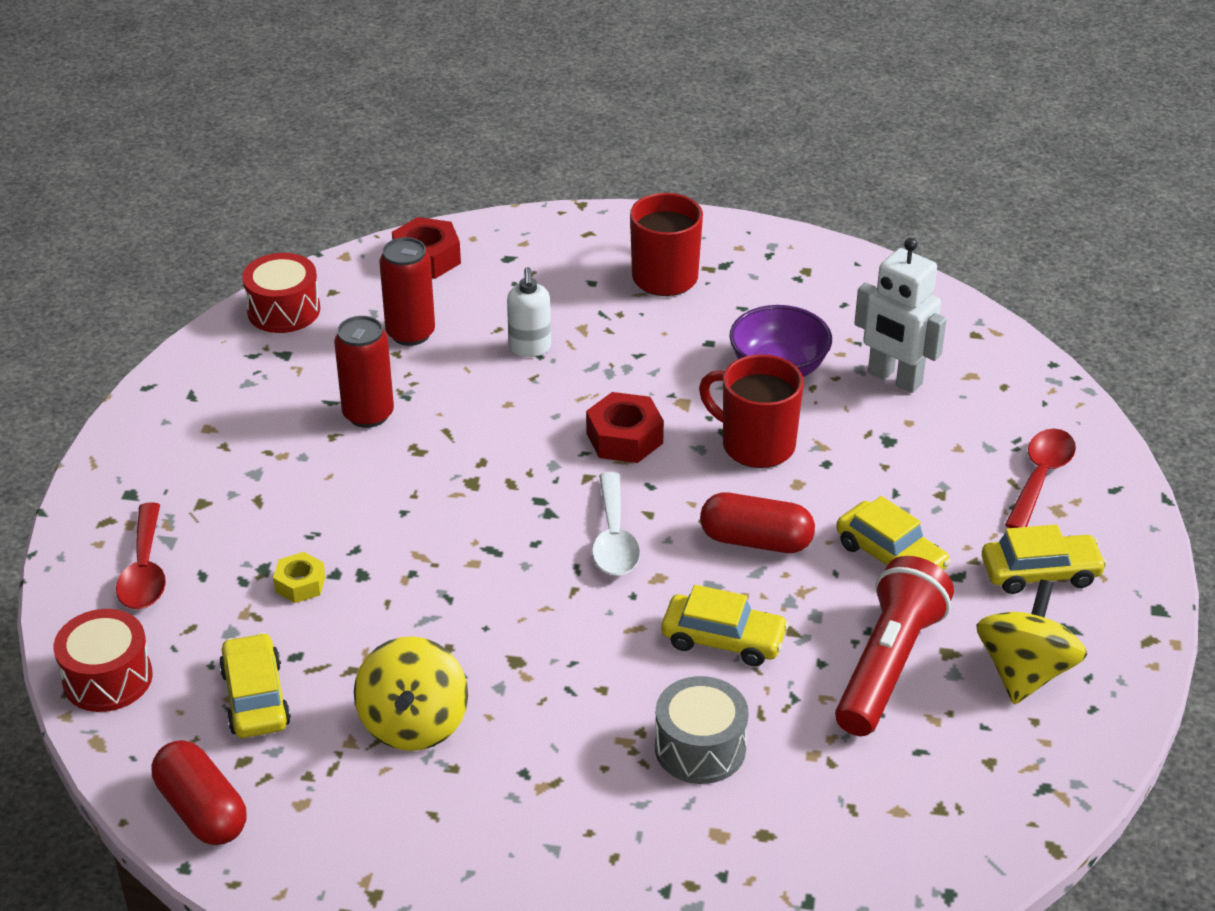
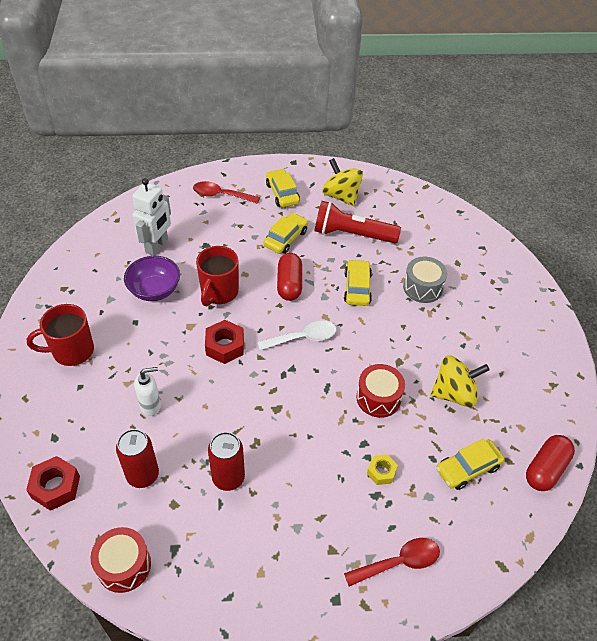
camera: 105 degrees left, 10 degrees up
red drum [54,609,153,712] -> red drum moved to [356,364,405,418]
yellow spinning top [976,579,1087,704] -> yellow spinning top turned 45 degrees clockwise [322,158,363,206]

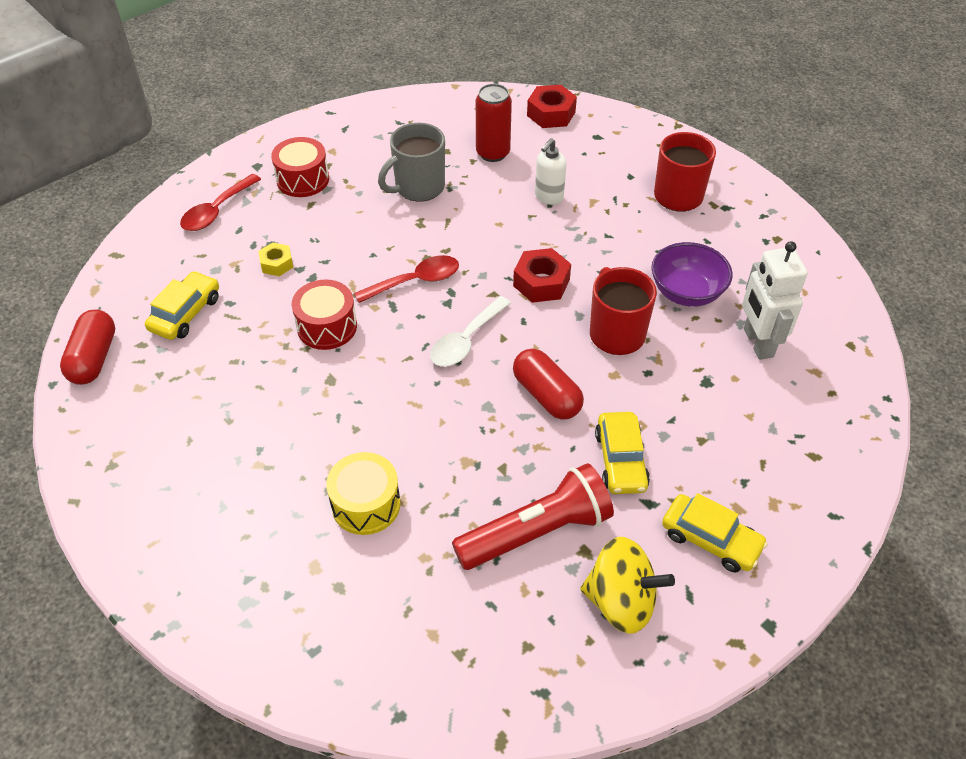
camera: 145 degrees right, 0 degrees up
red drum [91,527,151,593] -> red drum moved to [271,137,329,197]
red spoon [193,181,260,204] -> red spoon moved to [354,255,459,303]
red can [208,432,245,491] -> grey mug [378,123,445,202]
yellow car [344,259,372,306] -> none
grey drum [403,257,447,303] -> yellow drum [326,452,400,535]
yellow spinning top [431,355,490,407] -> none

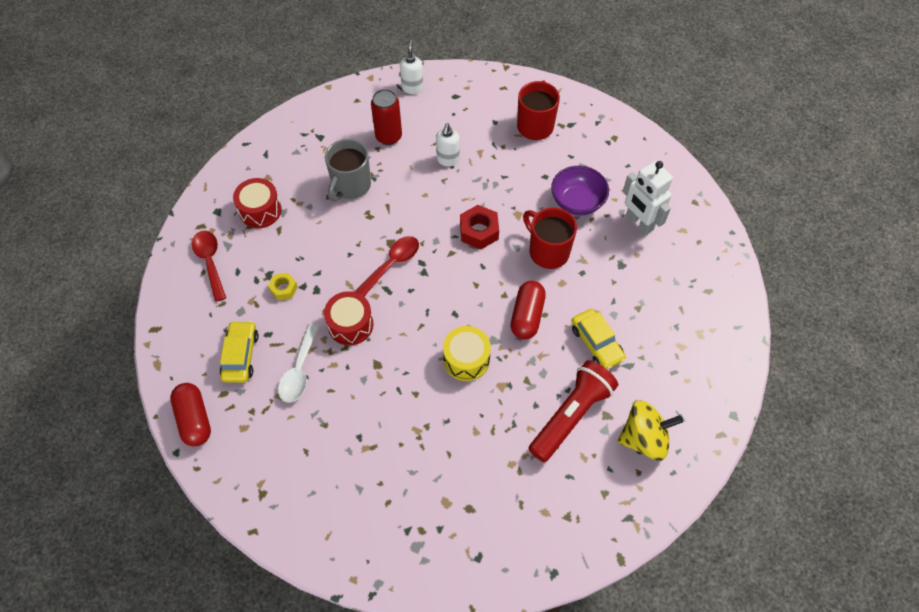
camera: 25 degrees left, 10 degrees up
red spoon [180,174,261,231] -> red spoon turned 150 degrees clockwise [192,230,226,302]
yellow drum [326,452,400,535] -> yellow drum moved to [443,326,491,381]
white spoon [430,296,511,367] -> white spoon moved to [278,324,319,403]
red capsule [513,349,584,420] -> red capsule turned 75 degrees clockwise [511,281,546,339]
red nut [527,85,577,128] -> white soap dispenser [400,40,423,94]
yellow car [662,493,768,572] -> none

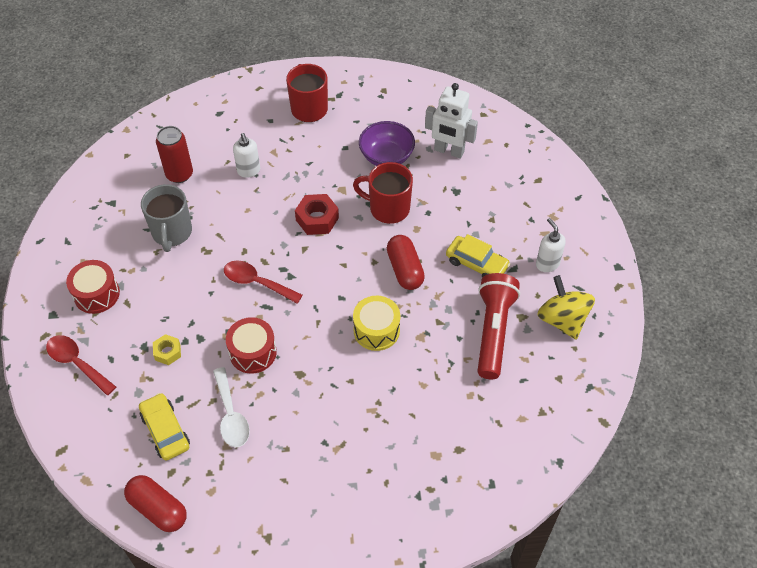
camera: 30 degrees left, 5 degrees down
red spoon [355,236,419,296] -> red spoon turned 75 degrees counterclockwise [224,261,303,304]
white soap dispenser [400,40,423,94] -> white soap dispenser moved to [536,218,566,272]
yellow spinning top [618,400,683,461] -> yellow spinning top turned 75 degrees counterclockwise [537,275,595,339]

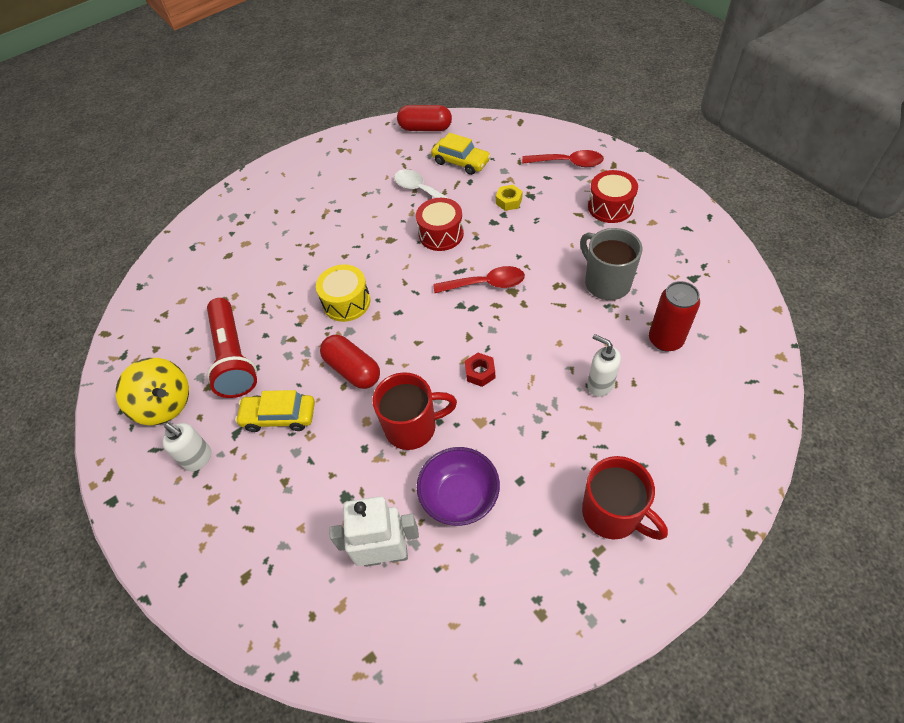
camera: 155 degrees right, 0 degrees up
red nut [295,194,339,235] -> red nut [465,353,495,387], size x0.62

